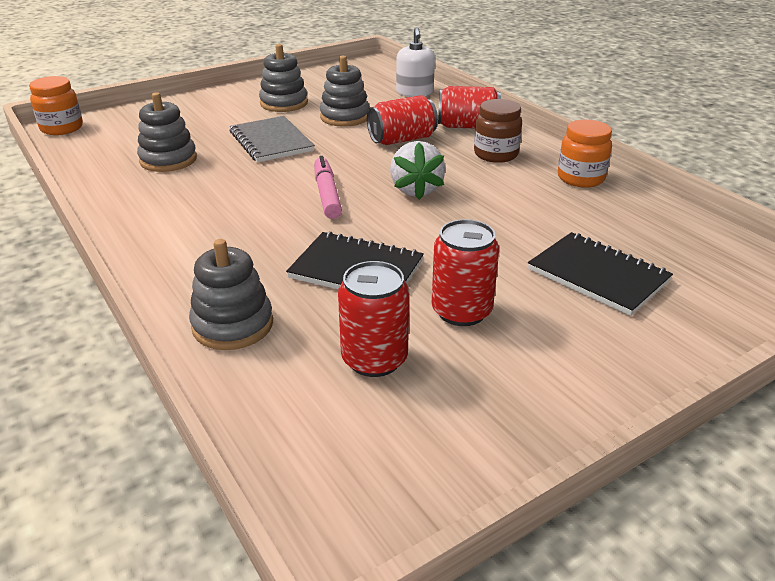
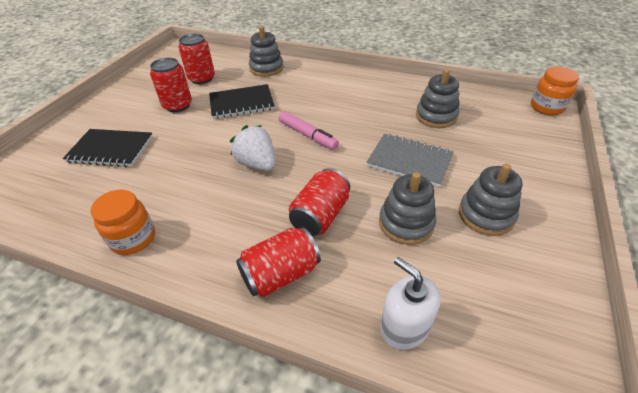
camera: 145 degrees right, 10 degrees up
brown jar [474,99,522,163] -> none

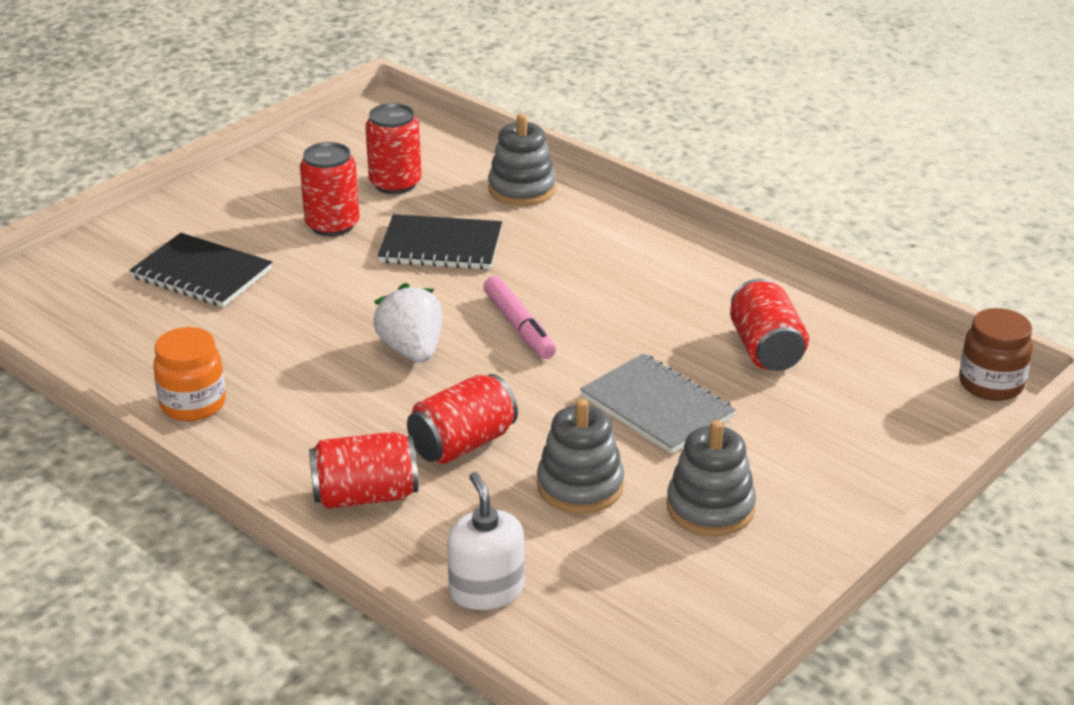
camera: 20 degrees right, 10 degrees down
grey stacking toy [416,69,459,128] -> red can [730,278,809,371]
orange jar [531,67,579,115] -> brown jar [959,308,1033,401]

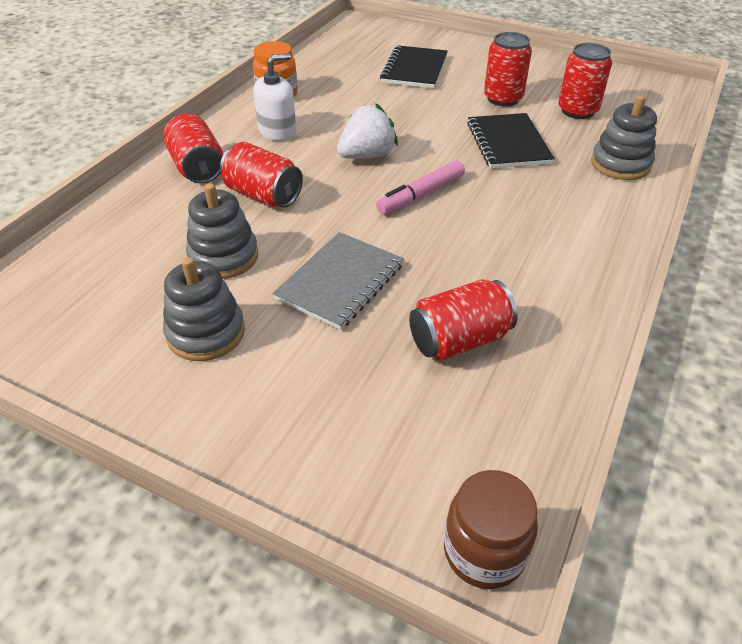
camera: 75 degrees right, 10 degrees up
white soap dispenser [447,472,524,610] -> white soap dispenser moved to [254,53,296,141]

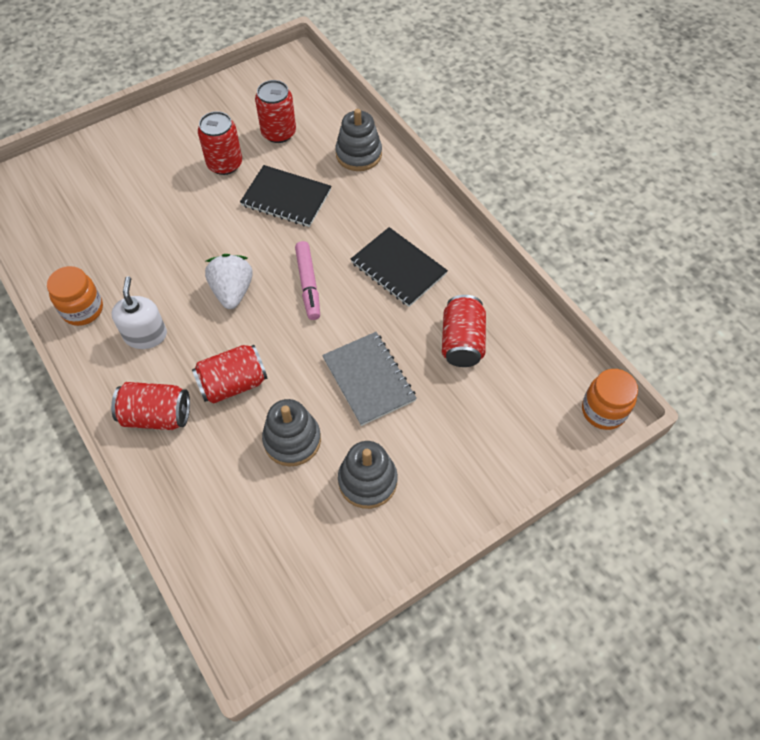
camera: 60 degrees left, 15 degrees up
black notebook [380,45,448,88] -> black notebook moved to [351,227,448,307]
brown jar [444,470,538,589] -> orange jar [582,369,638,430]

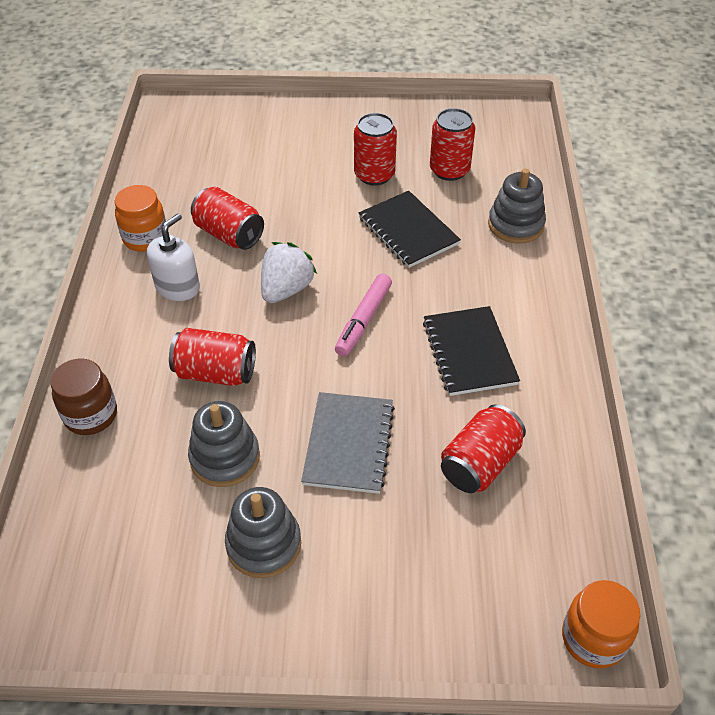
camera: 35 degrees right, 10 degrees down
red can [111,382,190,430] -> red can moved to [191,187,264,250]
none -> brown jar [51,359,117,435]

